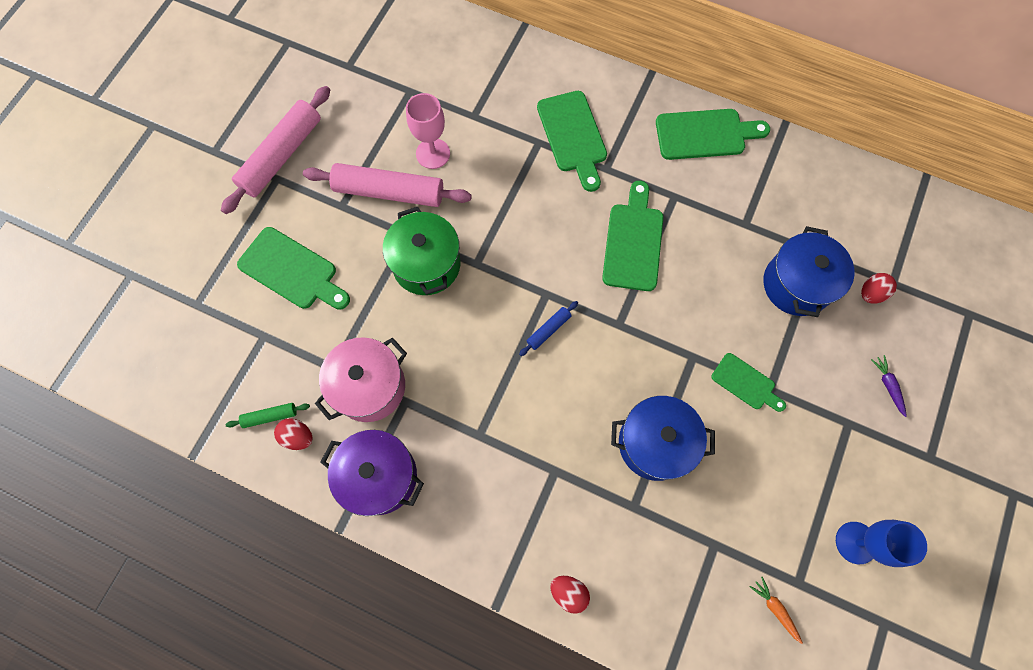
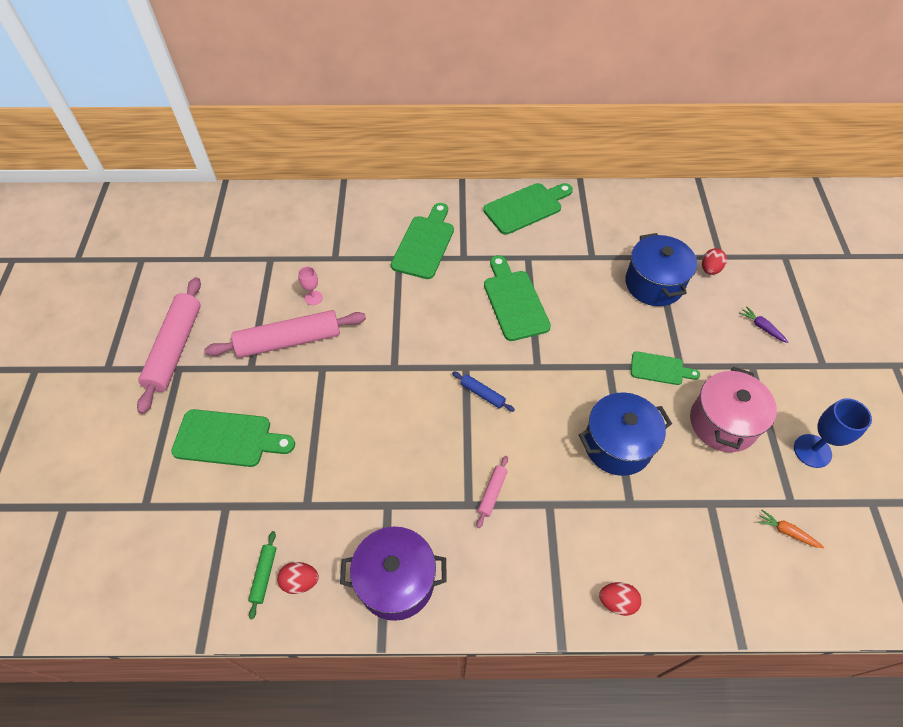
camera: 25 degrees left, 15 degrees down
green rolling pin [225,403,310,428] -> green rolling pin turned 45 degrees counterclockwise [248,531,276,619]
pink pot [315,337,407,422] -> pink pot moved to [690,367,777,452]
green pot [383,207,461,295] -> none
pink goblet [406,93,450,169] -> pink goblet [298,266,323,305], size x0.57
blue rolling pin [519,301,578,356] -> blue rolling pin turned 75 degrees counterclockwise [452,372,515,412]
green cutting board [537,91,607,192] -> green cutting board turned 120 degrees counterclockwise [391,203,454,279]
none -> pink rolling pin [477,456,508,528]

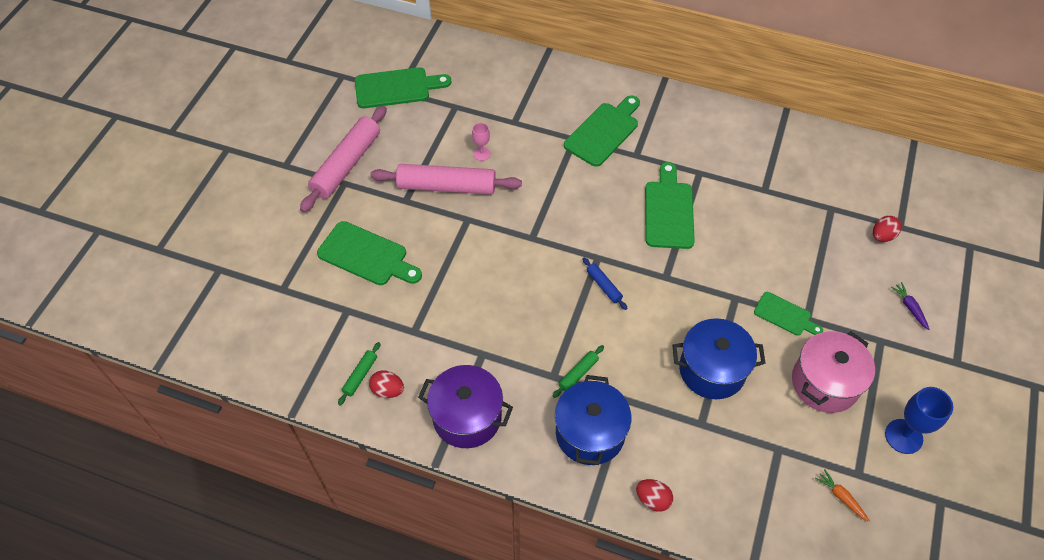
camera: 20 degrees right, 0 degrees up
pink rolling pin [477,456,508,528] -> green rolling pin [553,345,604,398]
green cutting board [483,183,573,235] -> green cutting board moved to [355,67,451,108]
blue pot [625,233,697,306] -> blue pot moved to [555,375,631,465]

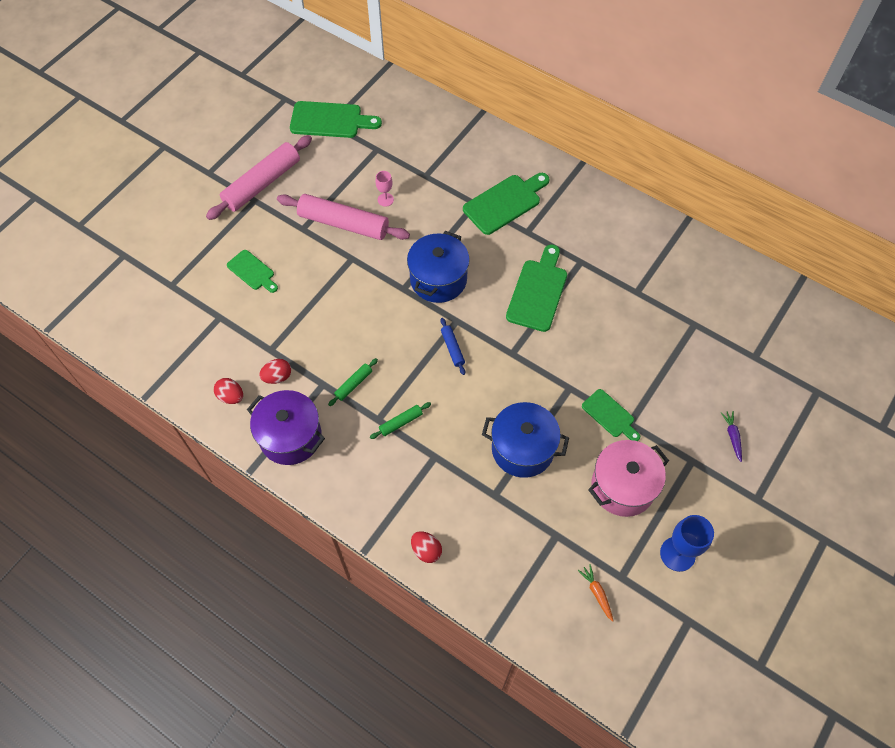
camera: 15 degrees right, 5 degrees up
green cutting board [317,221,422,285] -> green cutting board [227,250,278,293], size x0.60
green rolling pin [338,342,381,405] -> green rolling pin moved to [328,358,378,406]
blue pot [555,375,631,465] -> blue pot moved to [407,231,470,303]
red egg [873,216,902,242] -> red egg moved to [259,359,291,384]

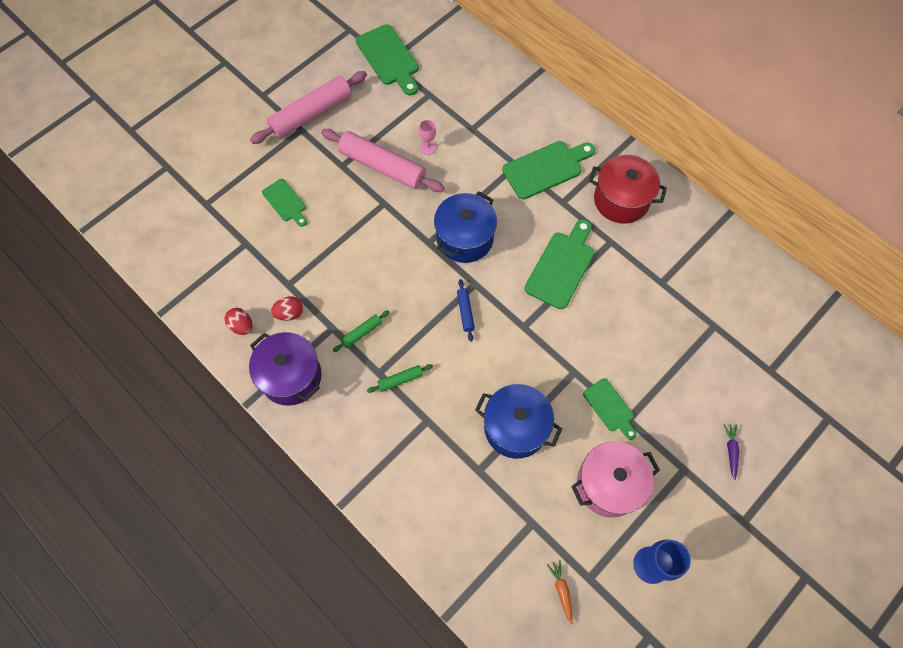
camera: 10 degrees right, 5 degrees up
green cutting board [290,101,382,138] -> green cutting board turned 45 degrees clockwise [356,24,419,95]
red egg [411,531,442,563] -> none
none -> red pot [589,155,667,224]

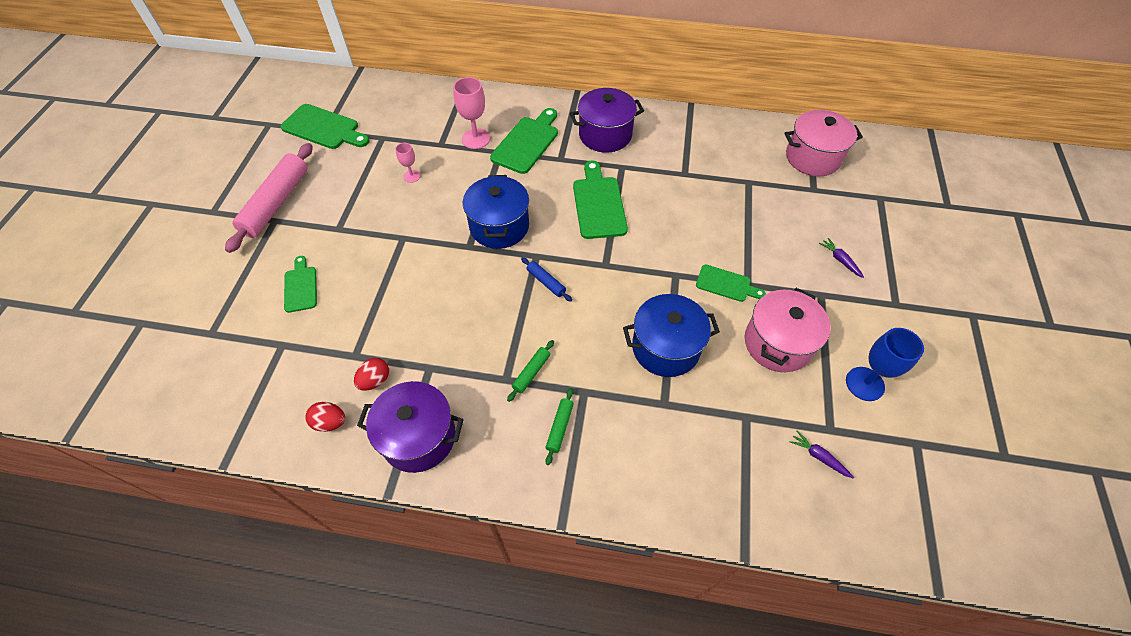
camera: 35 degrees left, 10 degrees down
green cutting board [262,179,307,227] -> green cutting board turned 120 degrees counterclockwise [284,256,317,313]
pink rolling pin [321,129,444,192] -> none
green rolling pin [333,311,389,352] -> green rolling pin moved to [545,388,574,465]
orange carrot [547,560,573,624] -> purple carrot [790,431,854,478]
red pot [589,155,667,224] -> purple pot [570,88,644,152]
none -> pink goblet [453,77,490,149]
none -> pink pot [784,110,863,176]

